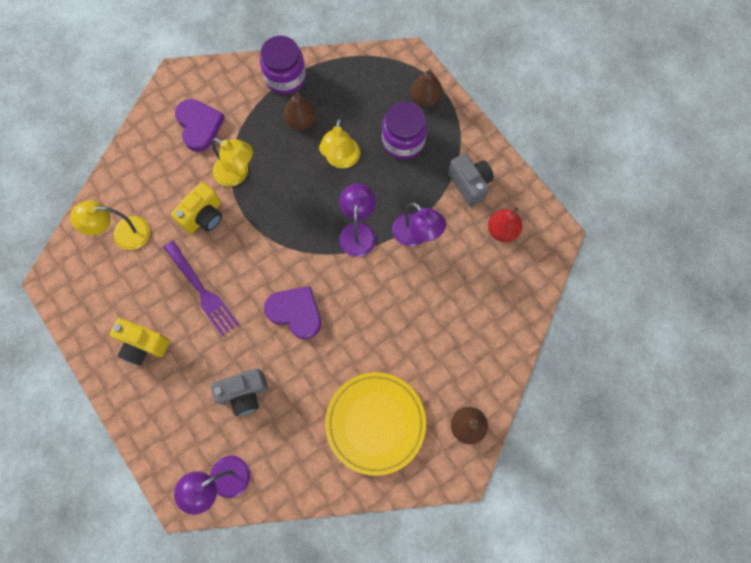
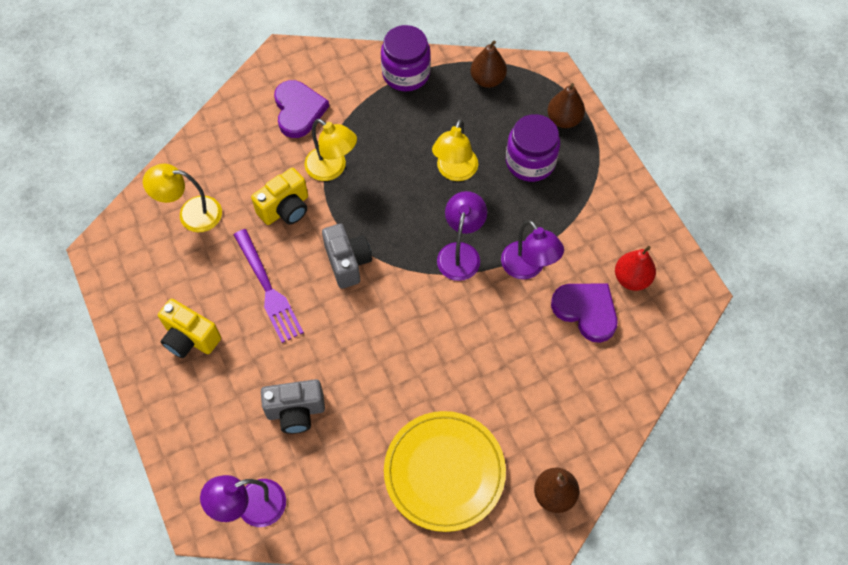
camera: 10 degrees right, 10 degrees down
purple heart [264,286,321,339] -> purple heart moved to [551,284,617,343]
brown pear [284,92,316,130] -> brown pear moved to [470,40,507,88]
grey camera [448,153,494,207] -> grey camera moved to [322,224,372,289]

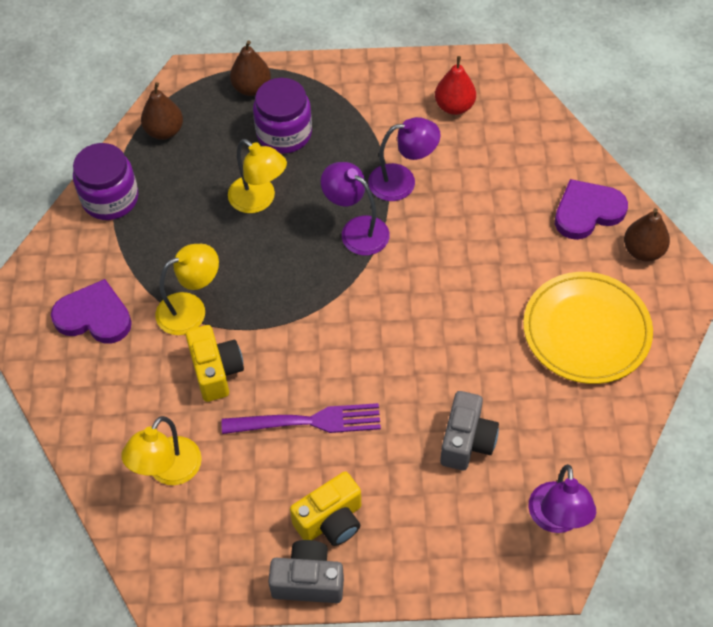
camera: 65 degrees left, 5 degrees down
grey camera [322,224,372,289] -> grey camera moved to [268,540,344,603]
purple heart [551,284,617,343] -> purple heart moved to [555,179,628,240]

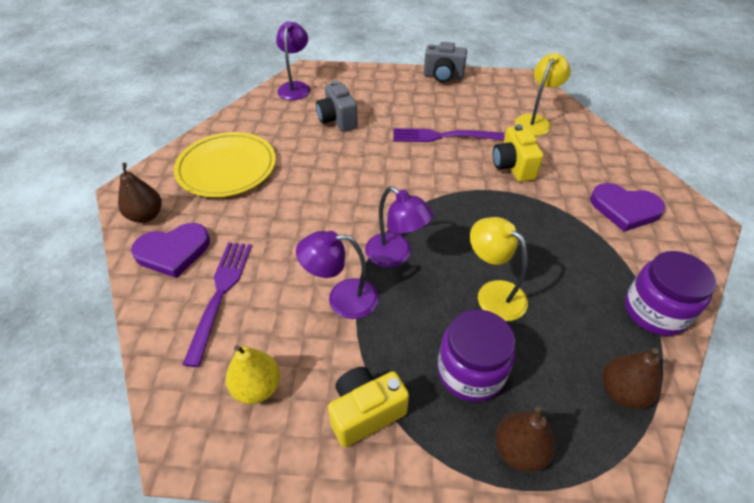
camera: 175 degrees left, 10 degrees down
yellow lamp [155,244,219,335] -> none
yellow camera [290,471,361,546] -> yellow camera moved to [328,367,409,447]
red pear [435,56,476,115] -> yellow pear [226,345,280,404]
grey camera [440,391,499,470] -> grey camera turned 45 degrees counterclockwise [316,81,358,132]
none -> purple fork [182,242,252,367]

